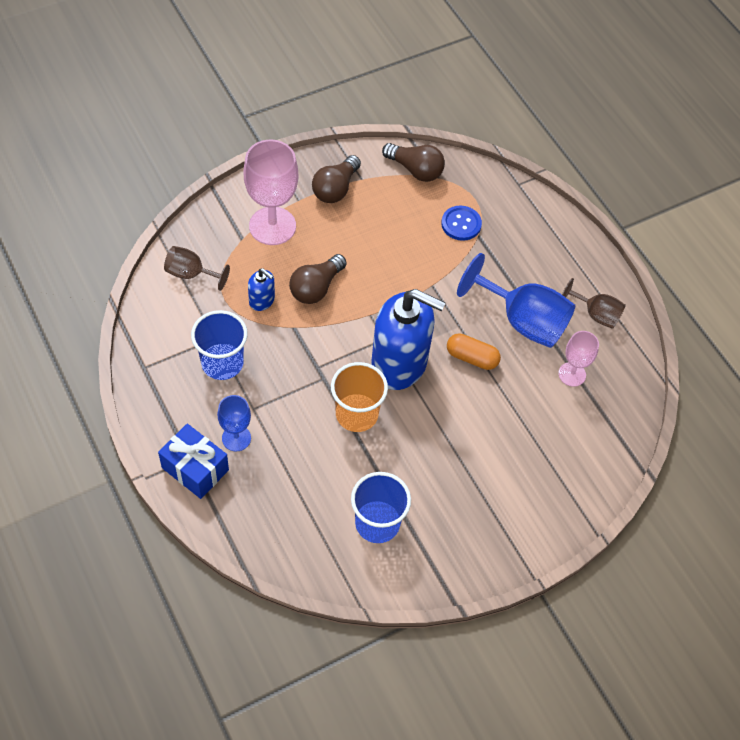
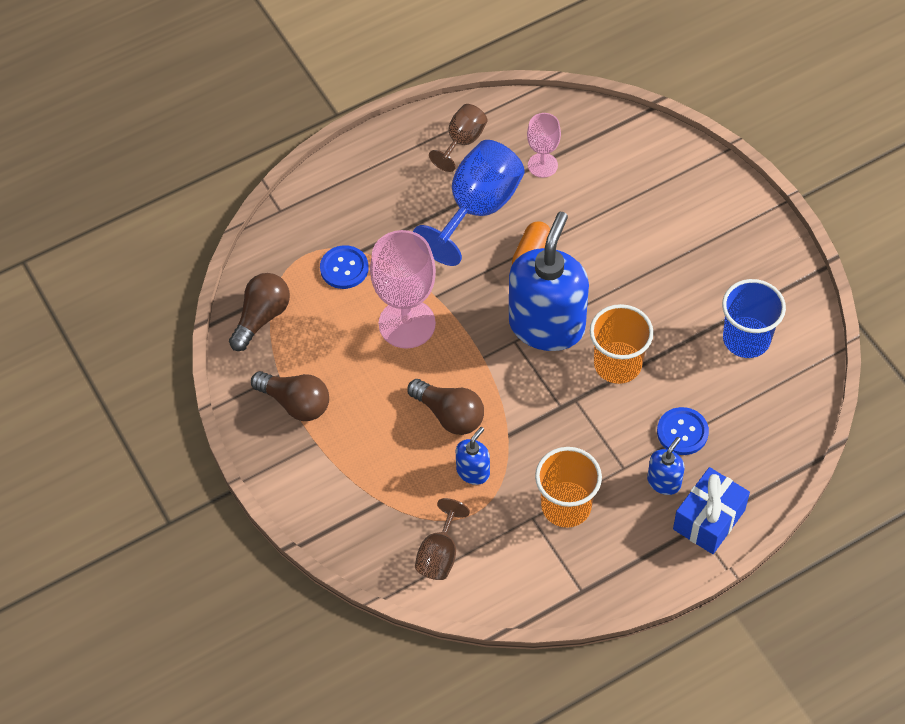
camera: 85 degrees left, 0 degrees up
blue cup [191,310,248,380] -> orange cup [535,447,602,528]
blue goblet [217,395,251,451] -> blue soap dispenser [647,437,685,495]
pink goblet [243,140,298,245] -> pink goblet moved to [370,230,436,349]
none -> blue button [657,407,709,455]

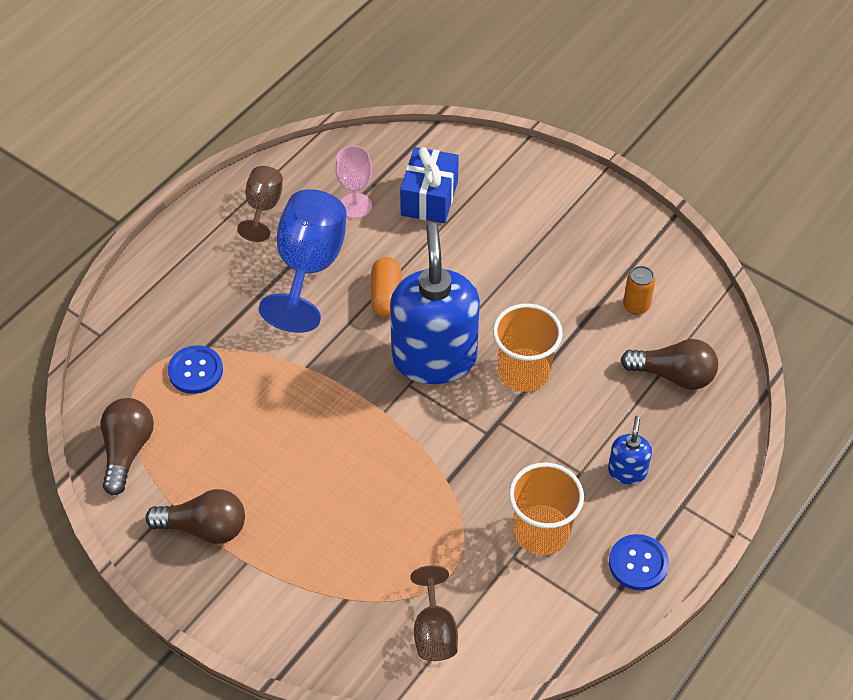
camera: 25 degrees left, 5 degrees down
pink goblet [370,230,436,349] -> none
brown light bulb [407,379,484,435] -> brown light bulb moved to [621,339,718,390]
blue soap dispenser [456,427,490,485] -> none
blue button [657,407,709,455] -> blue button moved to [609,534,669,590]
blue gift [673,467,750,554] -> blue gift moved to [400,147,459,223]
blue cup [722,279,786,358] -> orange can [623,266,655,314]

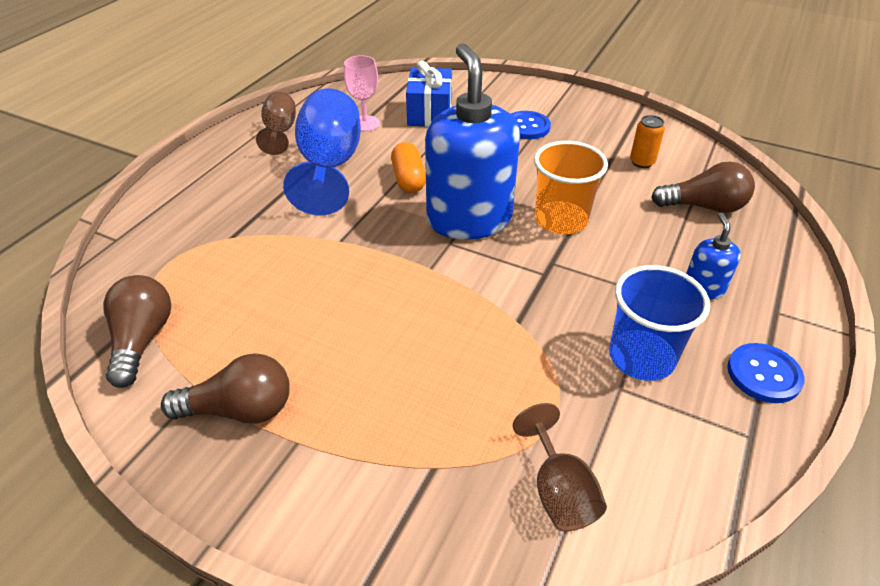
camera: 10 degrees left, 10 degrees down
blue button [168,345,223,394] -> blue button moved to [511,111,551,139]
orange cup [509,462,584,555] -> blue cup [609,265,710,381]

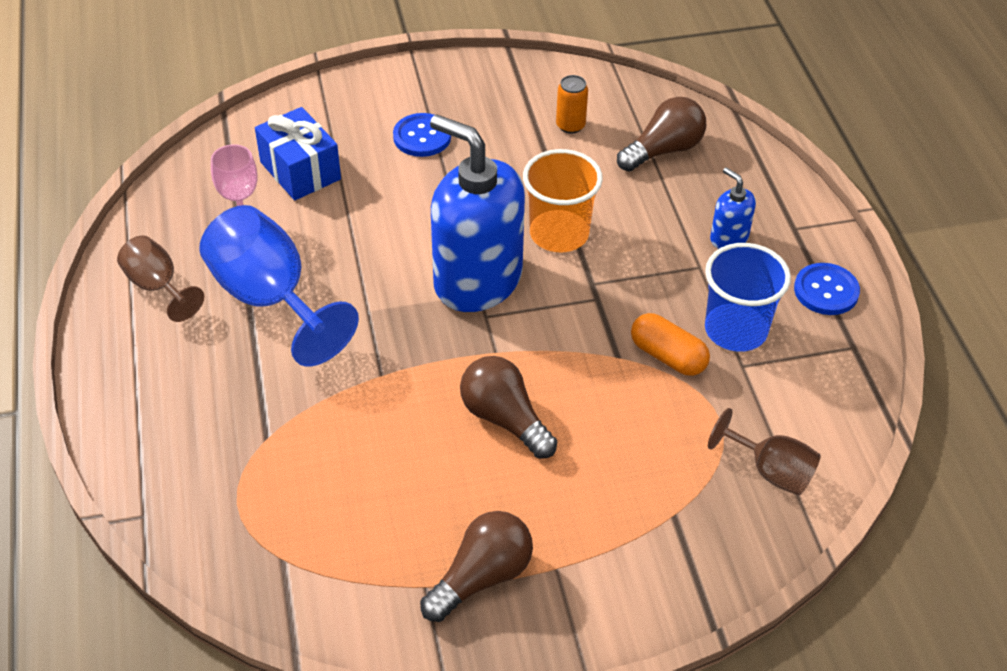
camera: 40 degrees left, 5 degrees up
brown light bulb [103,275,171,388] -> brown light bulb moved to [460,356,558,459]
orange capsule [391,142,426,193] -> orange capsule moved to [631,313,710,376]

